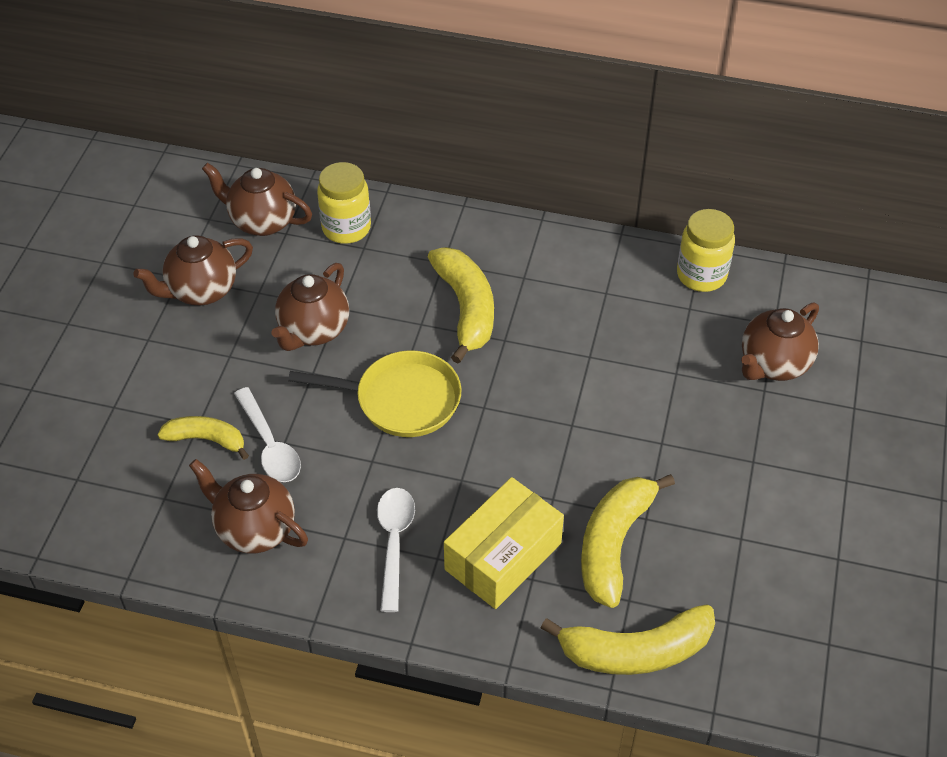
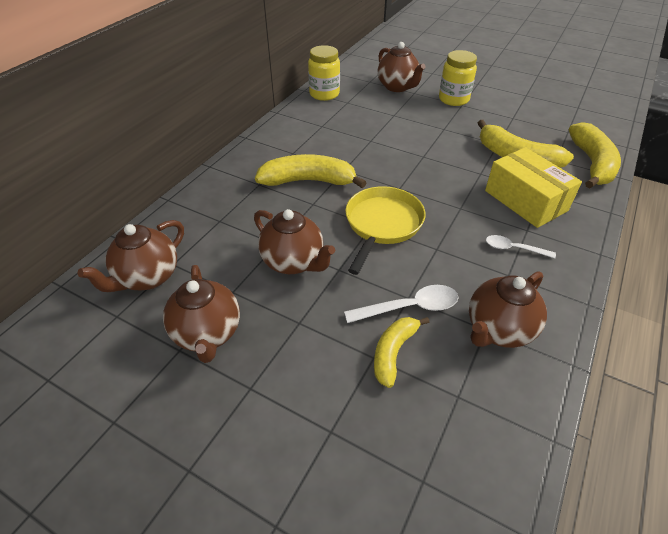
camera: 75 degrees left, 5 degrees down
yellow jar [317,162,371,244] -> yellow jar moved to [439,50,477,106]
white spoon [377,488,415,612] -> white spoon [486,235,556,258], size x0.66

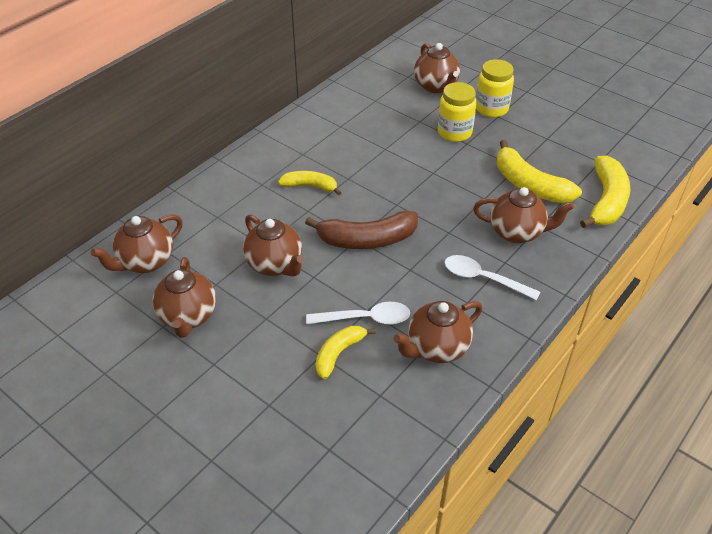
camera: 10 degrees right, 0 degrees up
yellow banana [255,154,367,188] -> yellow banana [278,171,342,195], size x0.61
yellow jar [308,45,340,101] -> yellow jar moved to [438,82,476,142]
yellow pan [345,186,425,275] -> brown banana [305,211,418,249]
yellow box [485,147,582,228] -> brown teapot [473,187,574,243]
white spoon [486,235,556,258] -> white spoon [444,255,540,300], size x1.52

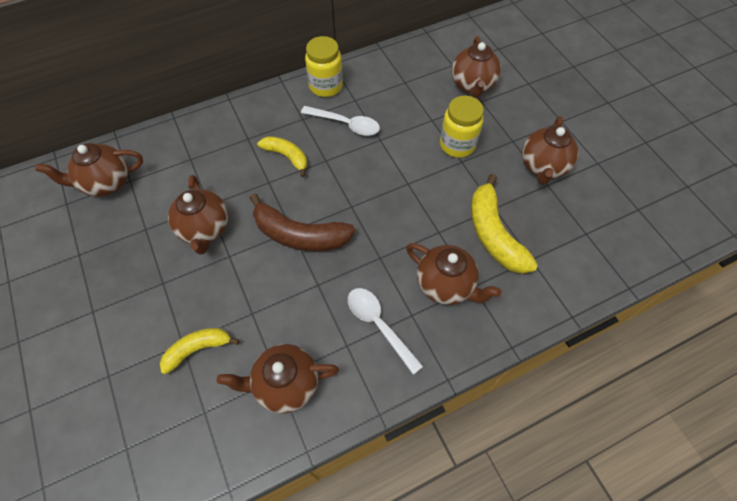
camera: 25 degrees right, 15 degrees up
brown teapot [153,257,216,338] -> brown teapot moved to [522,116,579,185]
white spoon [306,302,410,324] -> white spoon moved to [301,106,380,136]
yellow jar [476,59,514,117] -> yellow jar moved to [305,36,343,97]
yellow banana [580,156,630,228] -> none

